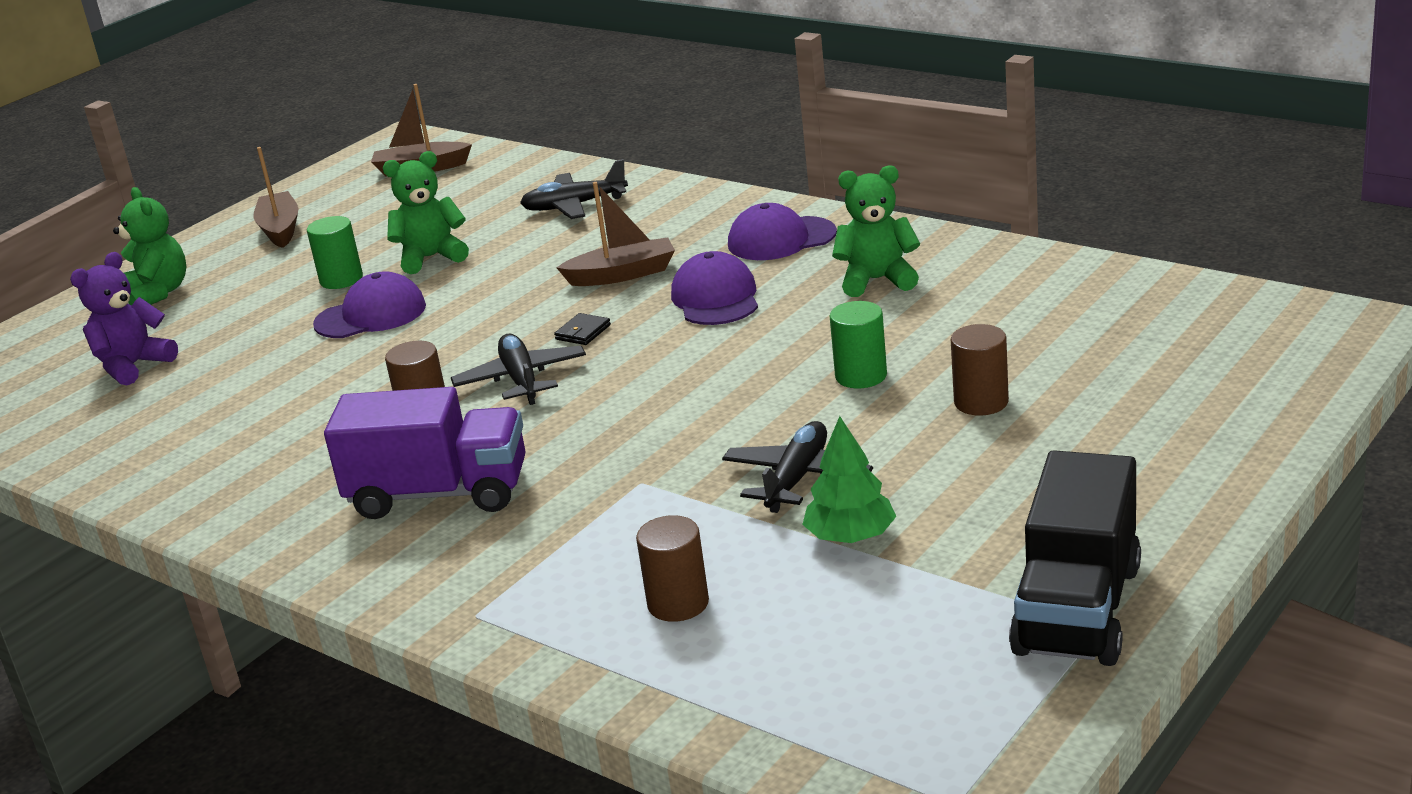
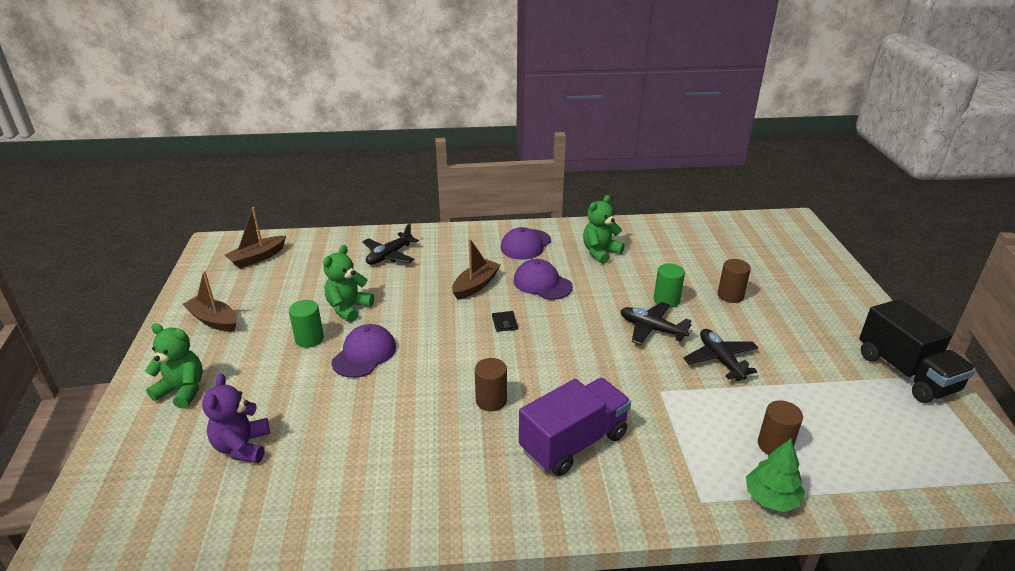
camera: 45 degrees left, 5 degrees up
black plane [451,334,586,405] -> black plane moved to [621,302,692,345]
green tree [802,416,897,543] -> green tree moved to [746,439,805,512]

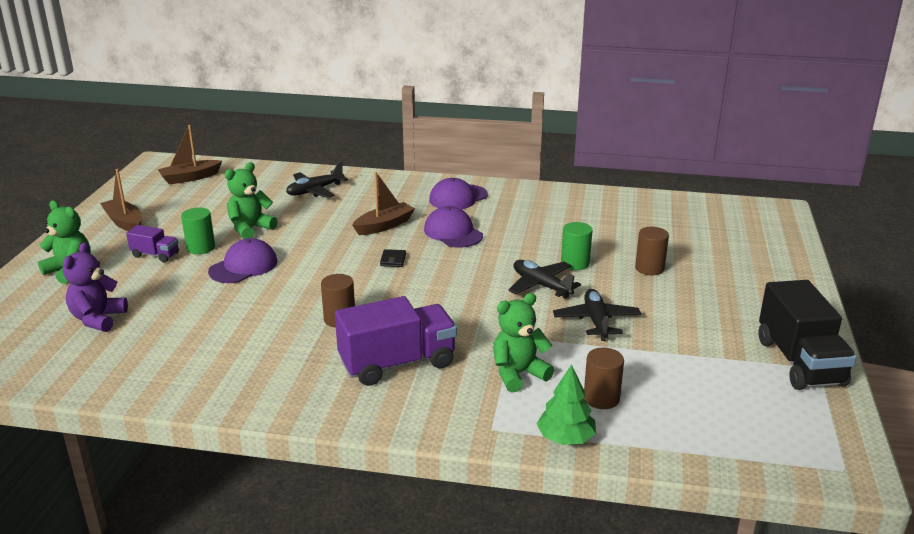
camera: 15 degrees right, 5 degrees down
green teddy bear [583,195,625,264] -> green teddy bear moved to [493,293,554,392]
none -> purple truck [126,225,179,263]

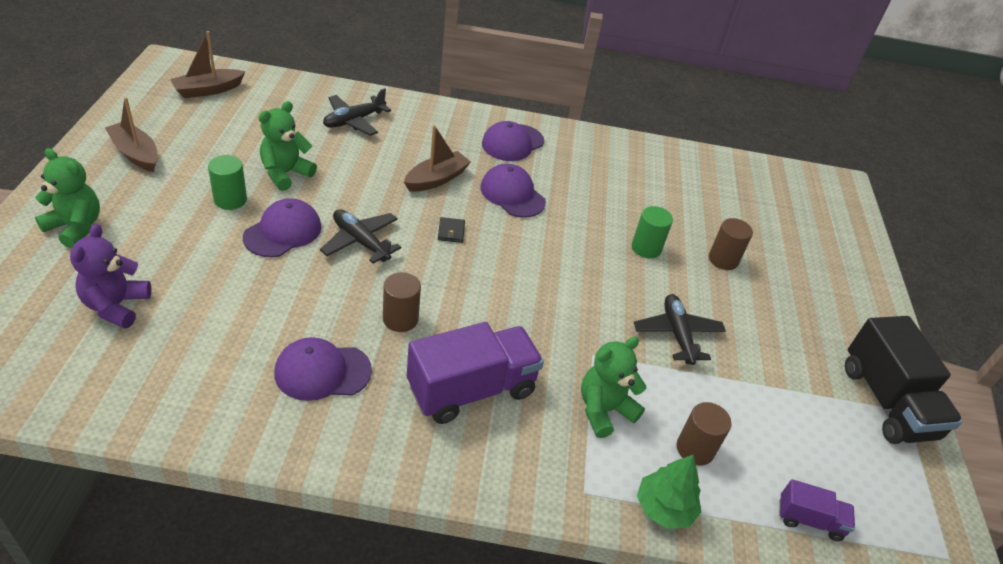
camera: 10 degrees left, 15 degrees up
purple truck [126,225,179,263] -> purple truck moved to [779,479,855,541]
black plane [508,260,581,299] -> black plane moved to [320,209,401,264]
none -> purple cap [274,337,372,401]

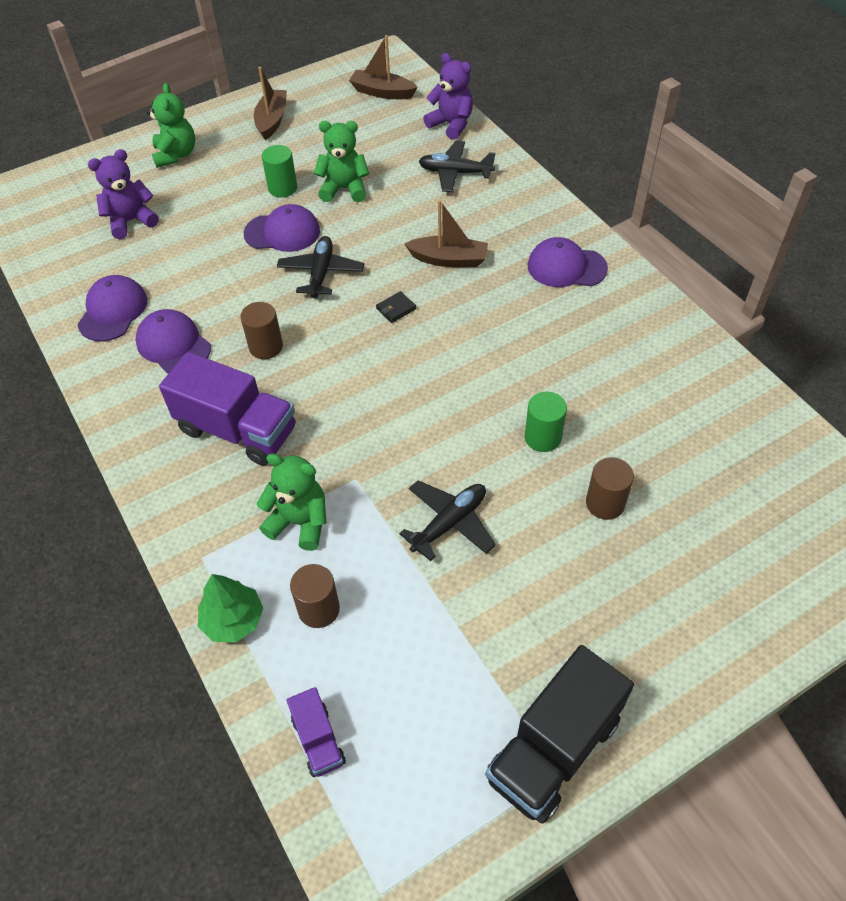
camera: 60 degrees right, 10 degrees up
purple cap [480,164,546,218] -> purple cap moved to [77,275,147,342]
none -> purple teddy bear [423,53,473,140]

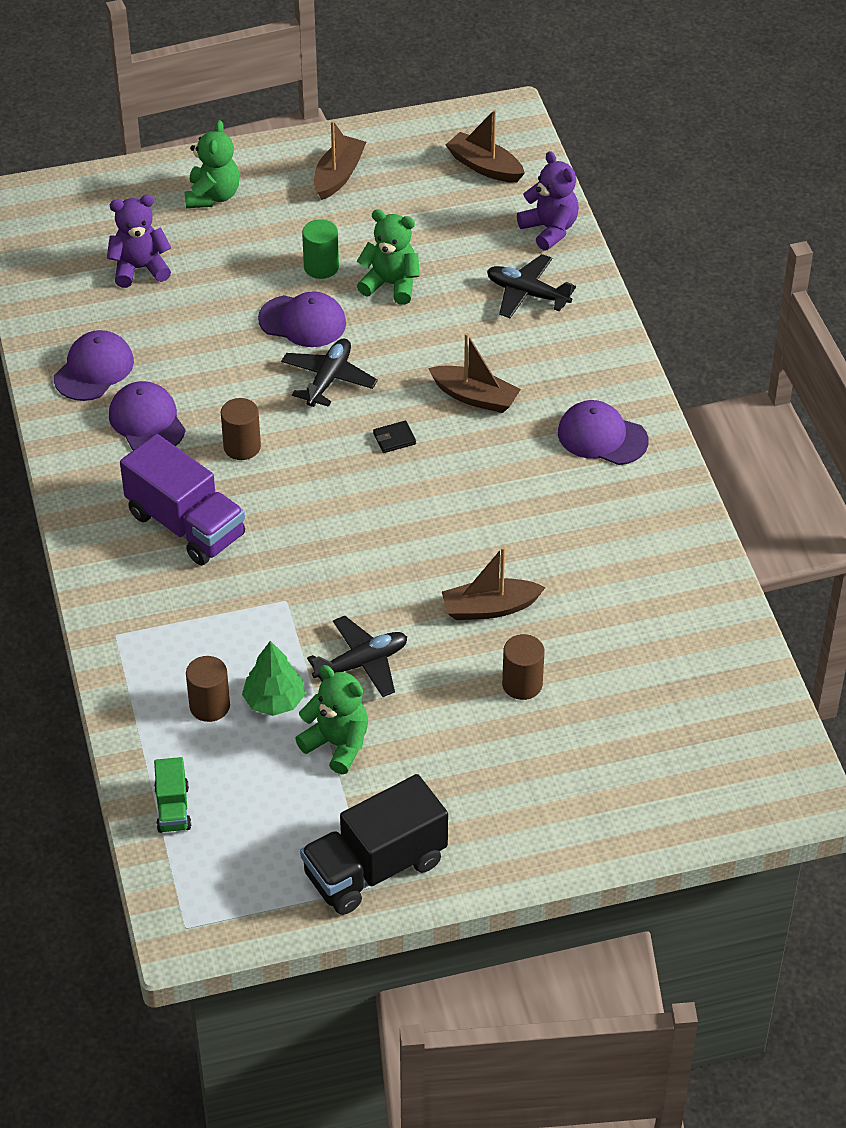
camera: 15 degrees right, 5 degrees down
green tree [198,574,264,643] -> green tree moved to [242,641,305,716]
green teddy bear [257,454,327,551] -> green teddy bear moved to [295,665,368,774]
purple truck [287,687,346,777] -> green truck [154,757,191,833]
green cylinder [525,391,567,452] -> brown boat [442,547,546,620]

